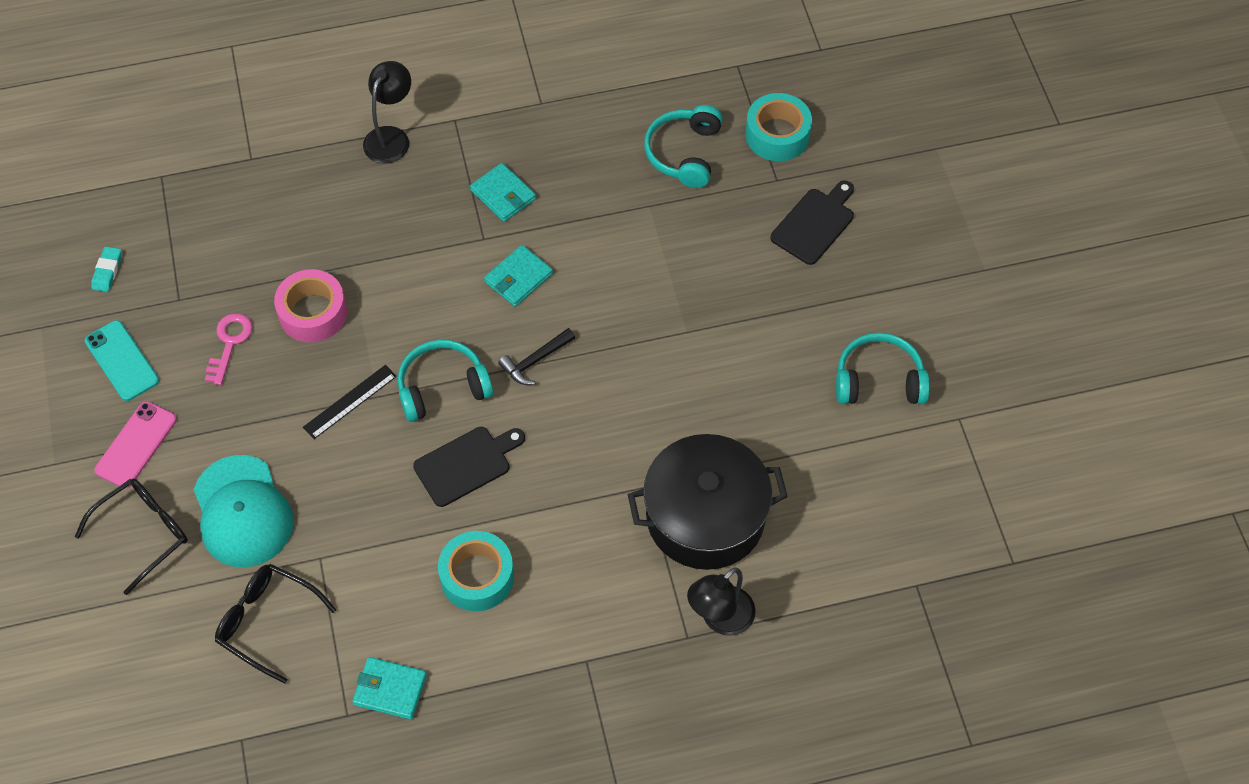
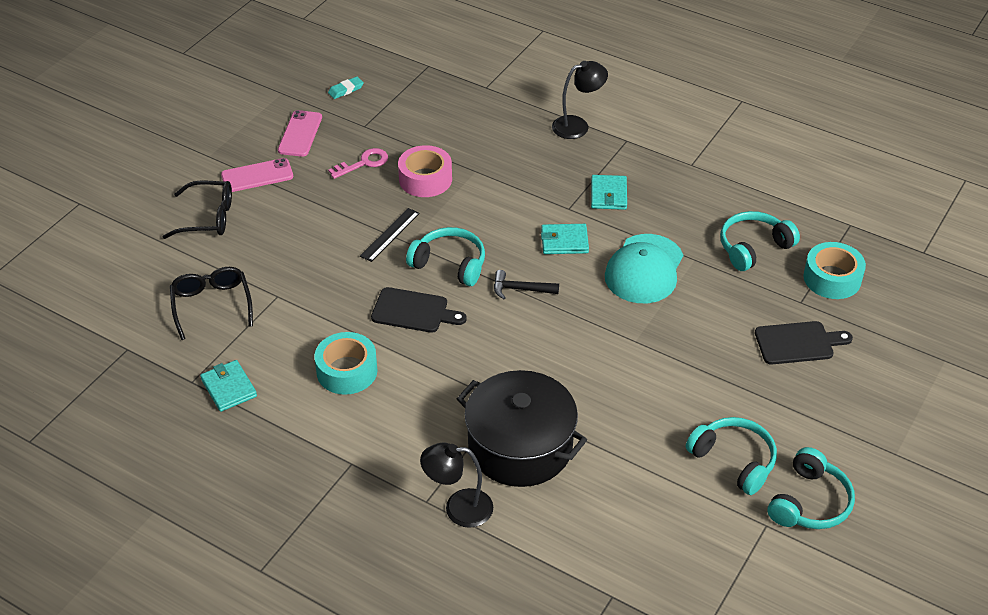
camera: 45 degrees right, 15 degrees down
turquoise phone [85,320,159,401] -> pink phone [278,110,322,157]
turquoise cap [194,455,294,567] -> turquoise cap moved to [605,234,683,303]
black ruler [303,365,397,439] -> black ruler turned 60 degrees counterclockwise [360,208,420,262]
none -> turquoise headphones [768,447,855,529]

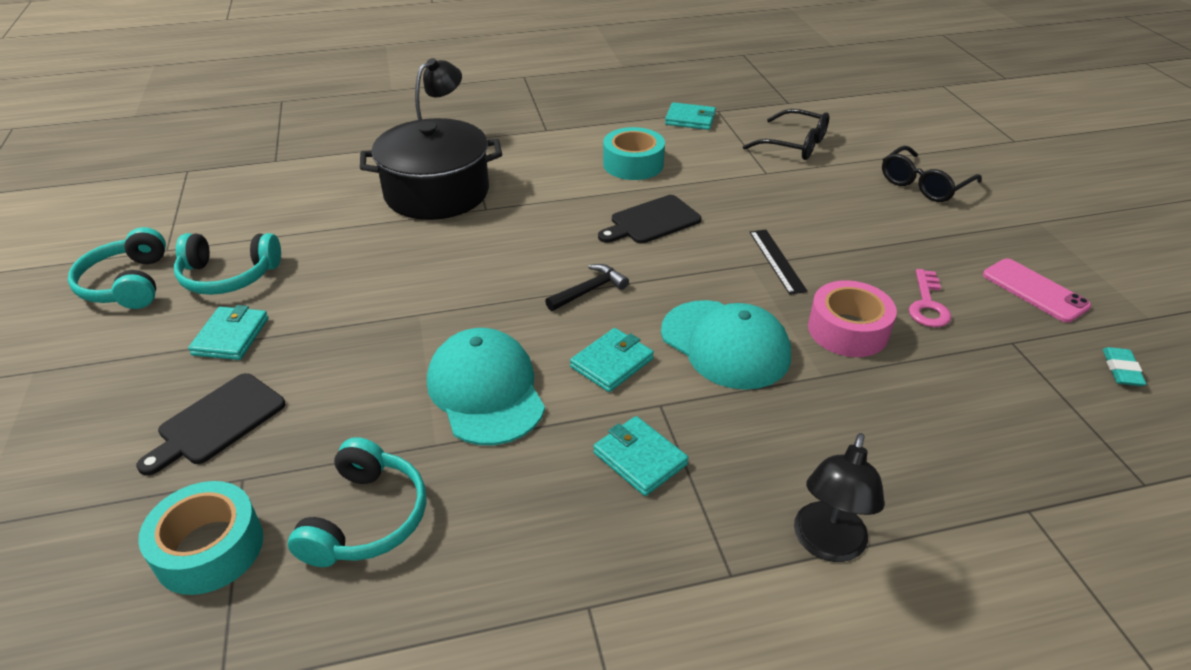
camera: 135 degrees right, 5 degrees down
pink phone [221,158,293,192] -> none
turquoise headphones [406,227,485,286] -> none
none -> turquoise wallet [188,305,269,360]
none -> turquoise cap [661,300,791,390]

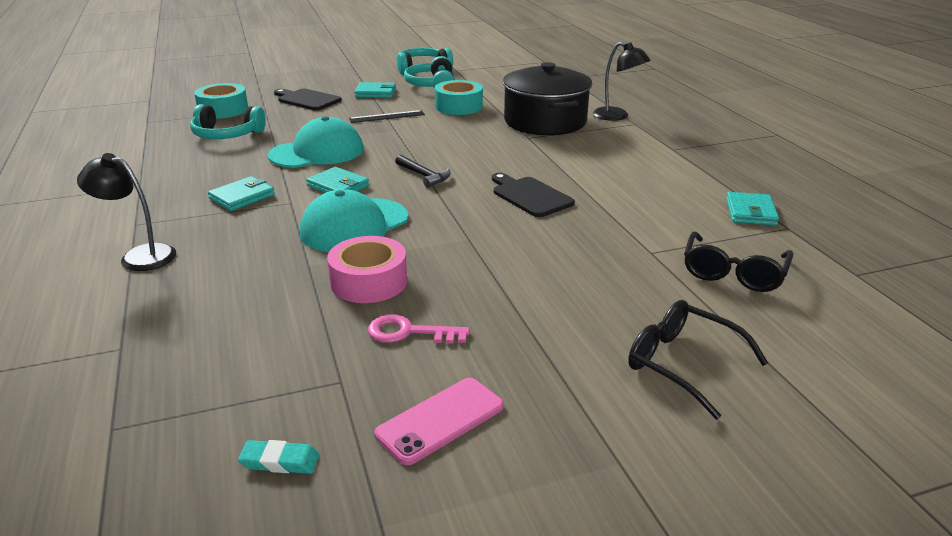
camera: 85 degrees right, 10 degrees down
turquoise tape [603,127,665,180] -> turquoise tape moved to [435,80,483,115]
black ruler [750,229,808,295] -> black ruler moved to [349,110,425,123]

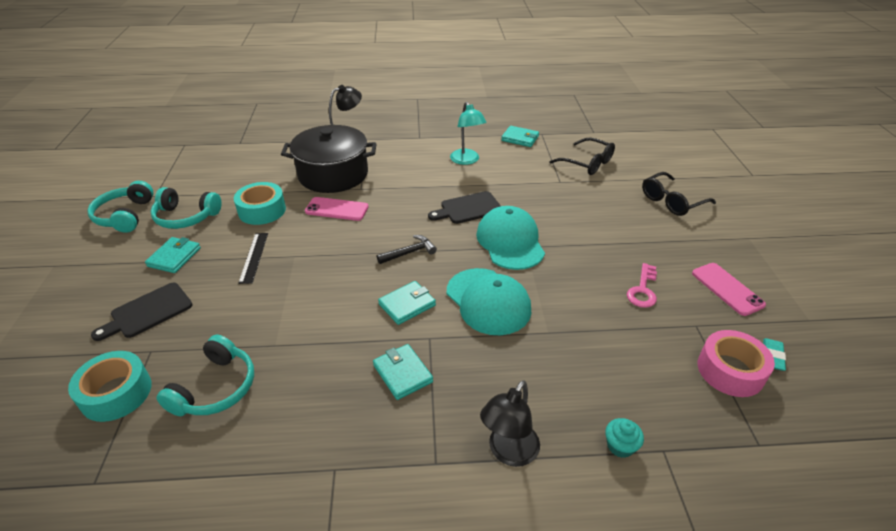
camera: 75 degrees left, 10 degrees up
turquoise cap [268,116,364,168] -> turquoise cap moved to [476,206,545,270]
pink tape [327,236,407,303] -> pink tape moved to [698,330,775,397]
none -> pink phone [305,197,369,221]
none -> turquoise lamp [450,102,487,165]
none -> turquoise cupcake [605,418,644,458]

